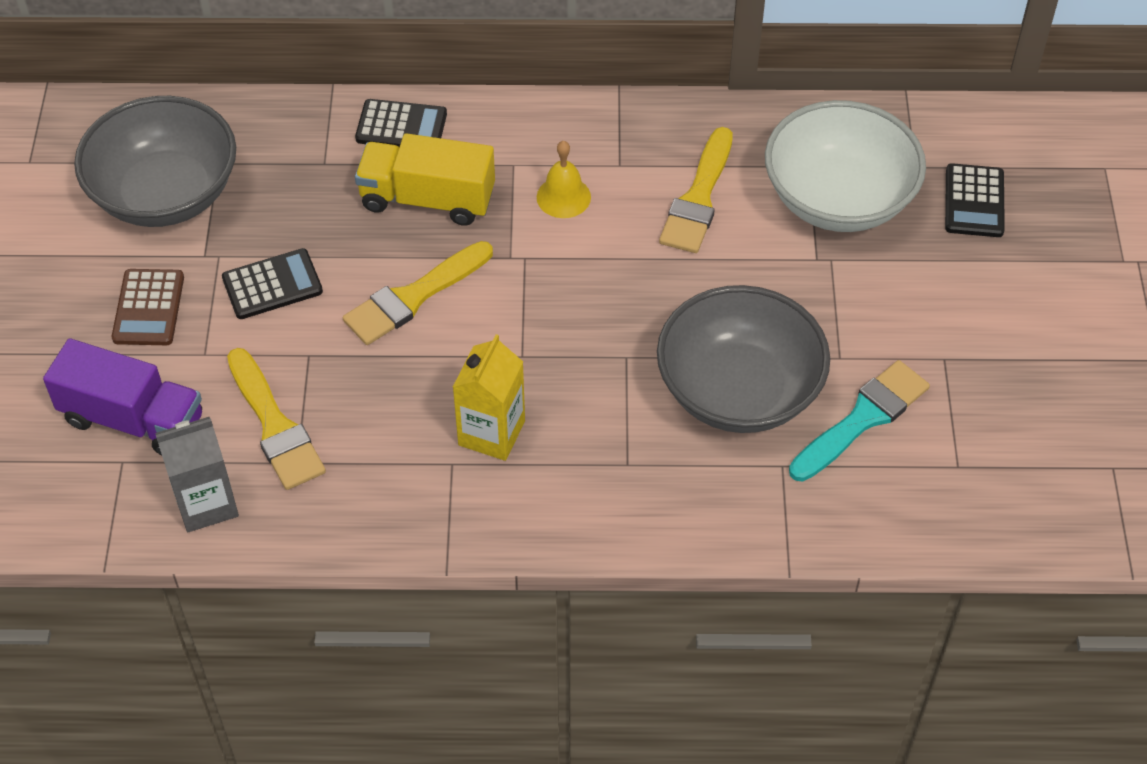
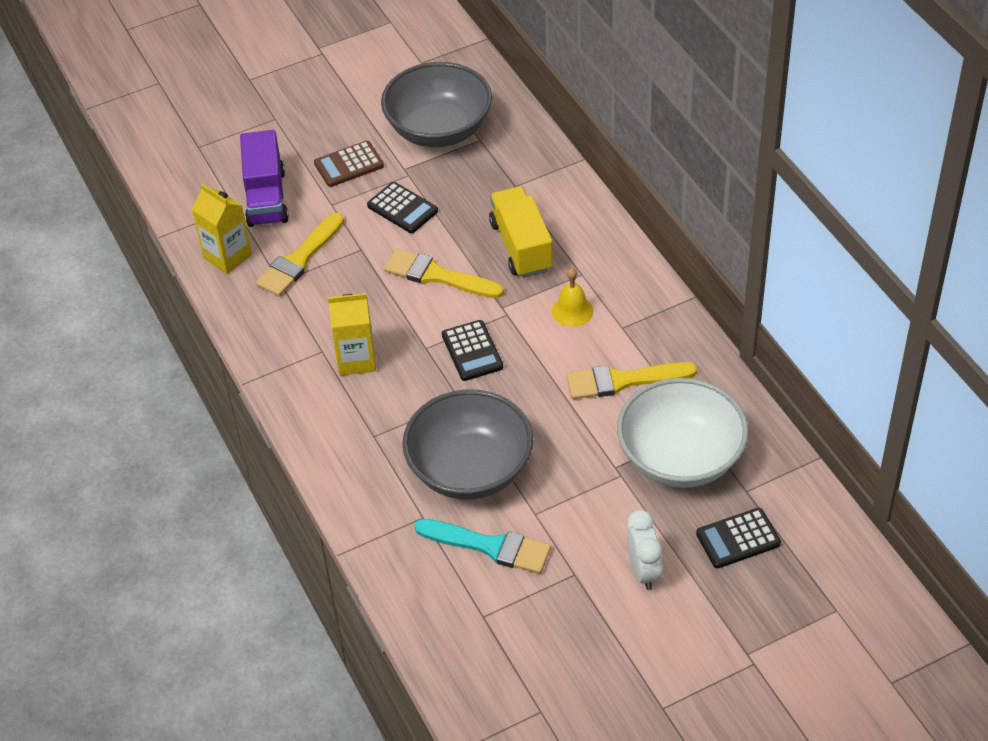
camera: 65 degrees right, 5 degrees down
grey carton [155,417,239,532] -> yellow carton [192,184,252,274]
black calculator [355,99,447,147] -> black calculator moved to [442,320,503,381]
none -> white clock [627,510,663,590]

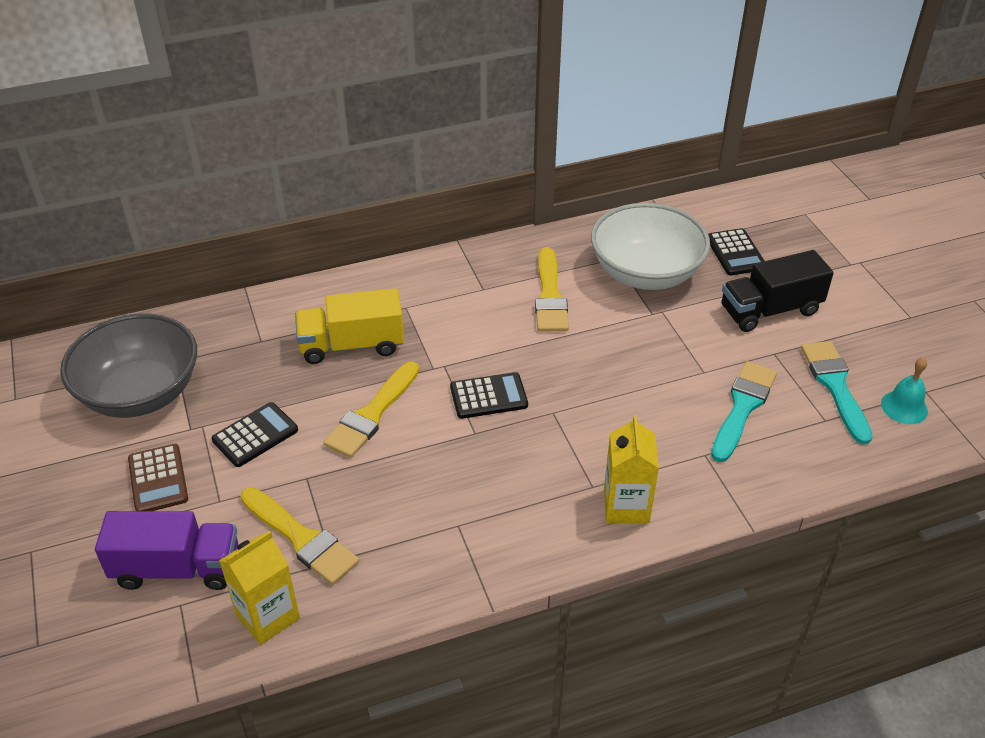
camera: 85 degrees left, 5 degrees down
yellow carton [328,293,376,375] -> yellow carton moved to [604,415,659,523]
grey bowl [402,389,533,500] -> none
yellow bell [552,268,593,327] -> none
white clock [627,510,663,590] -> black truck [722,250,834,332]
none -> turquoise brush [801,341,872,445]
none -> turquoise bell [881,357,928,424]

